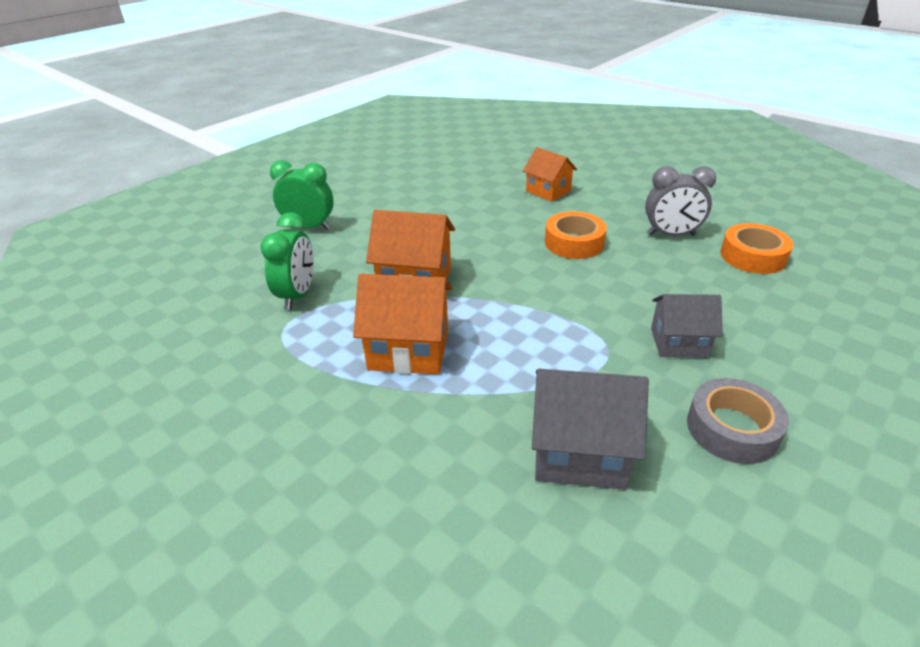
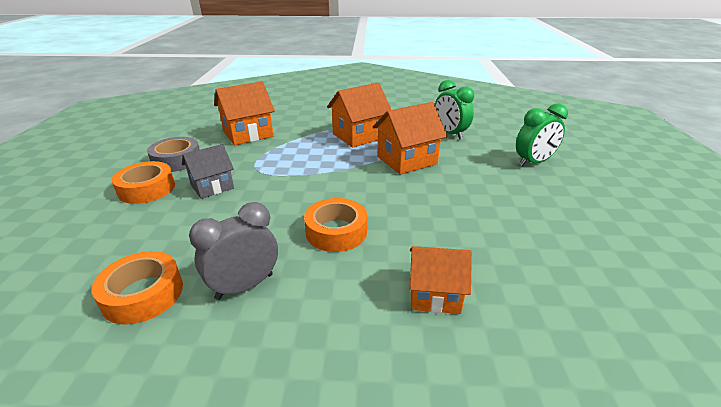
camera: 140 degrees right, 5 degrees down
grey house [532,369,649,490] -> orange house [214,81,275,145]
none -> orange tape [112,161,175,204]

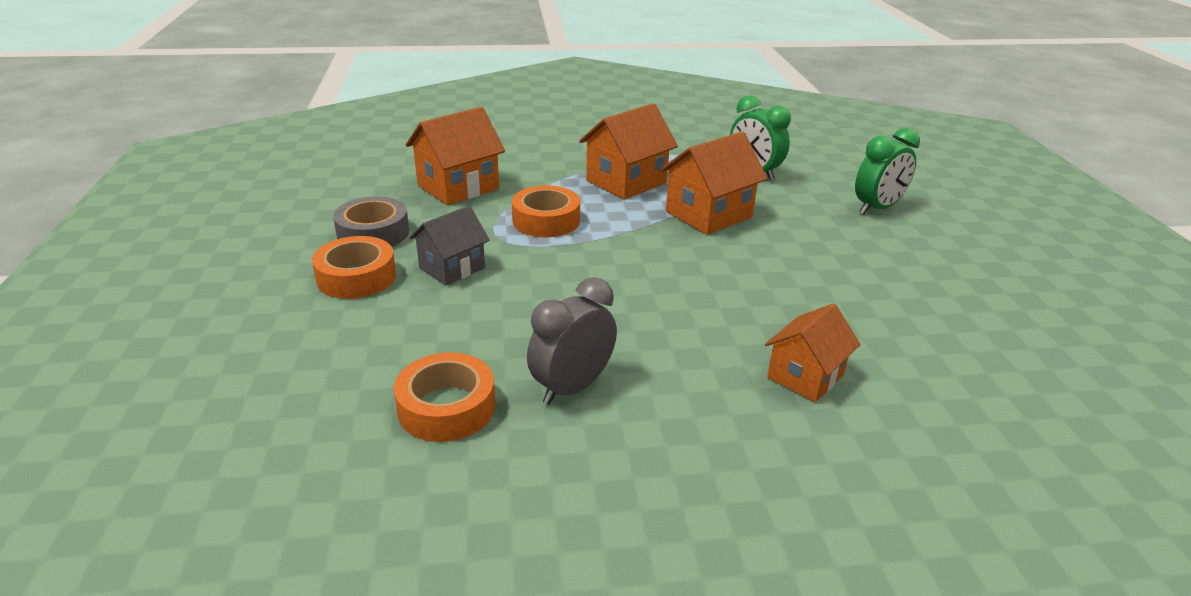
camera: 10 degrees left, 0 degrees up
orange tape [304,198,367,252] -> orange tape moved to [512,185,580,237]
orange house [410,246,472,314] -> orange house turned 45 degrees counterclockwise [765,303,861,402]

